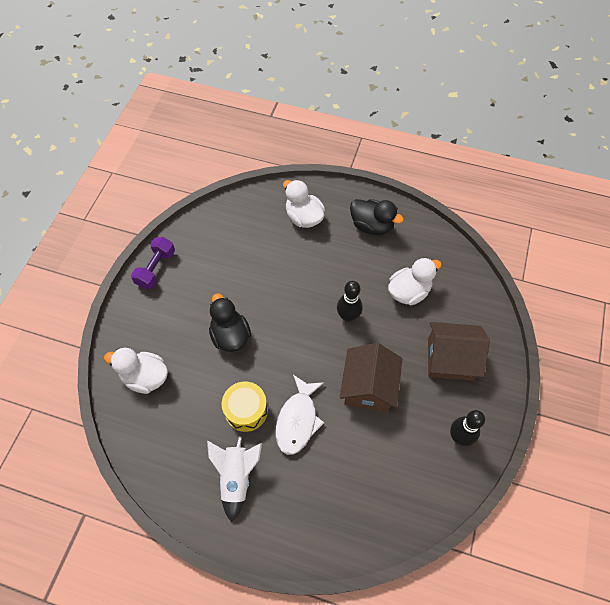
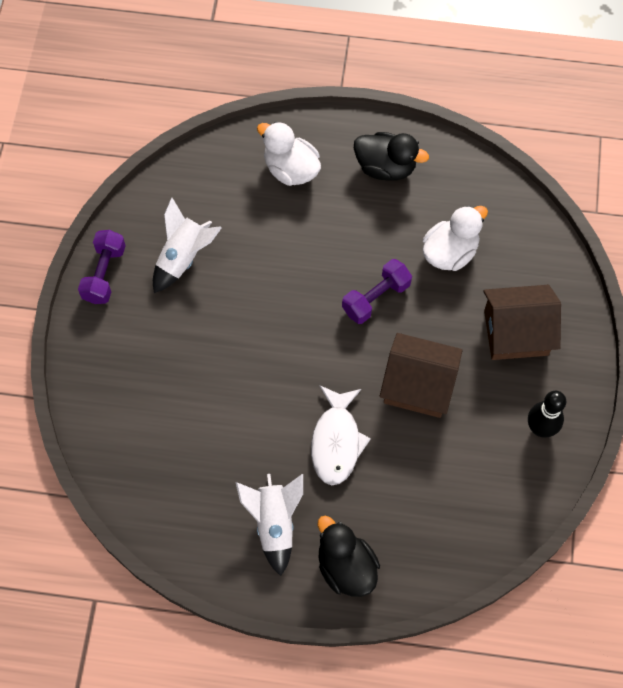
camera: 10 degrees left, 5 degrees up
white duck [104,348,168,394] -> none
black duck [209,293,251,352] -> black duck moved to [317,516,380,597]
yellow drum [222,381,268,432] -> none
black bowling pin [337,281,363,322] -> purple dumbbell [342,259,412,324]
brown house [340,343,403,412] -> brown house turned 75 degrees counterclockwise [380,333,463,418]
none -> white rocket [153,197,222,293]

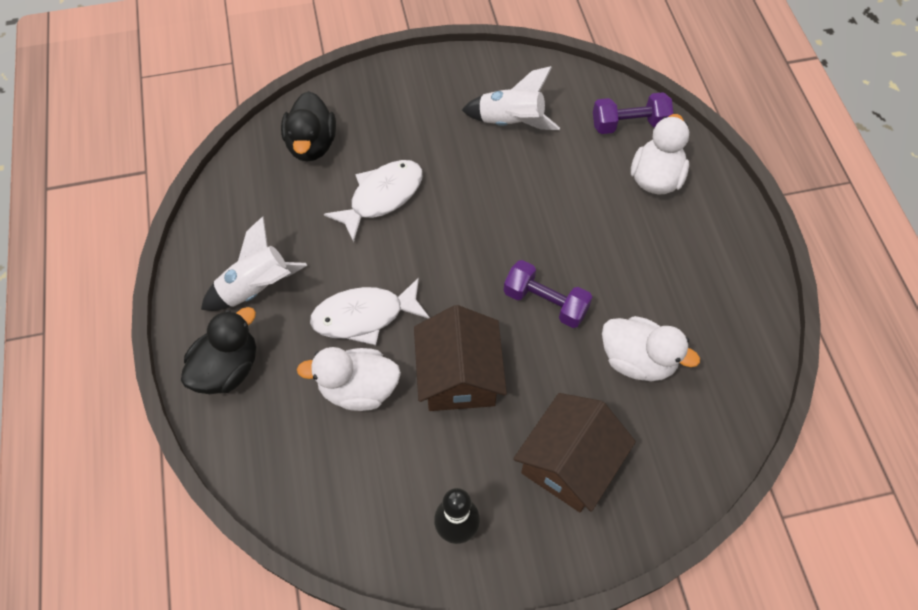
camera: 70 degrees right, 5 degrees down
purple dumbbell [78,230,126,304] -> purple dumbbell moved to [593,92,673,134]
black duck [354,132,429,181] -> black duck moved to [281,91,336,162]
brown house [483,285,561,360] -> brown house turned 60 degrees clockwise [513,393,636,512]
none -> white duck [297,347,401,411]
none -> white fish [324,160,423,243]

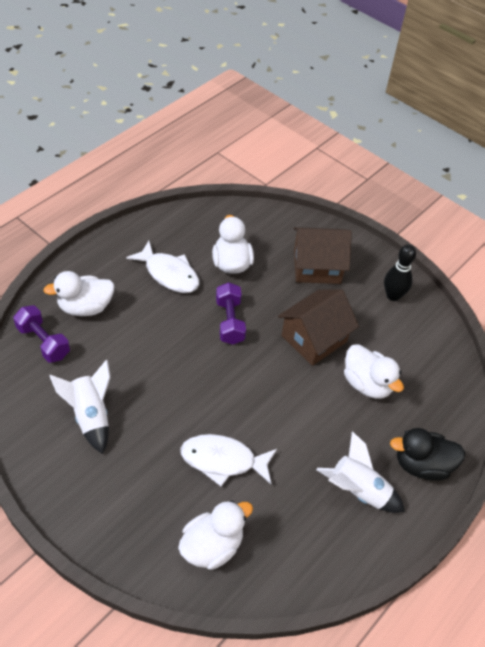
camera: 130 degrees left, 10 degrees down
black duck [281,91,336,162] -> white duck [178,500,253,570]
white fish [310,277,430,345] -> white fish moved to [126,241,199,293]

